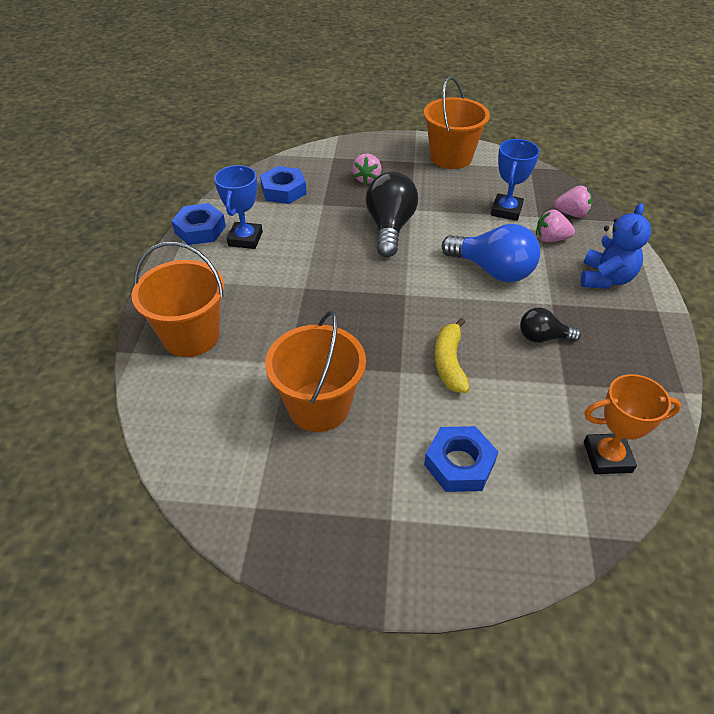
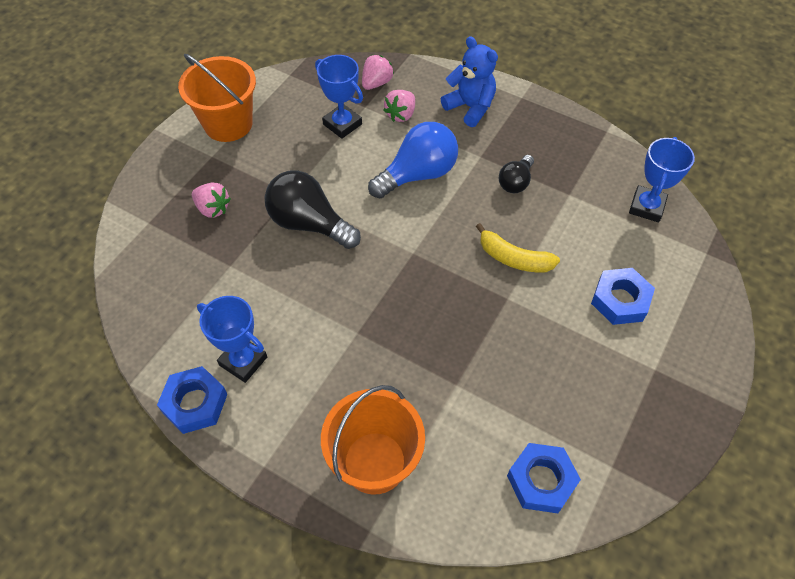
camera: 65 degrees left, 10 degrees up
blue nut [260,166,307,204] -> blue nut moved to [507,443,581,513]
orange bucket [265,310,366,432] -> none
orange trophy [584,374,681,474] -> blue trophy [629,137,695,222]

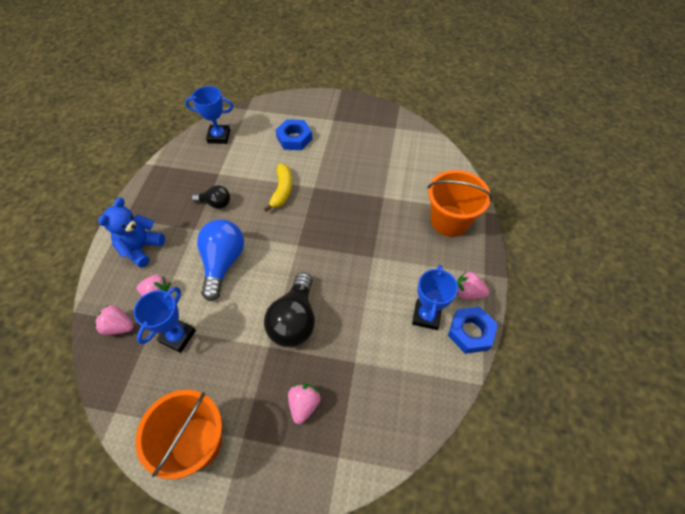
camera: 110 degrees left, 0 degrees up
blue light bulb [368,122,458,198] -> blue light bulb turned 60 degrees clockwise [197,219,244,301]
blue nut [507,443,581,513] -> none
none -> pink strawberry [457,271,490,300]

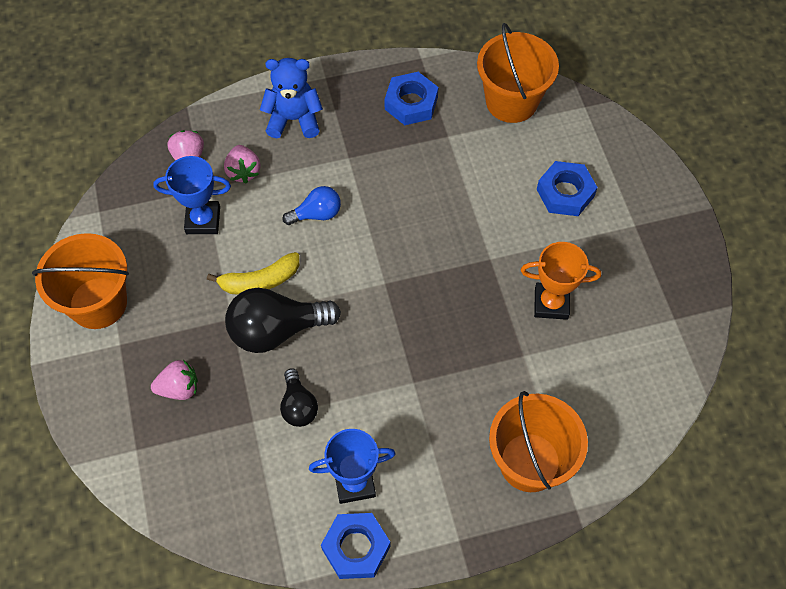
camera: 65 degrees right, 5 degrees up
blue trophy [185,86,233,144] -> orange bucket [477,23,559,123]
black light bulb [191,185,230,209] -> black light bulb moved to [280,368,318,427]
blue light bulb [197,219,244,301] -> blue light bulb [283,186,341,225], size x0.56
yellow banana [264,164,292,212] -> yellow banana moved to [207,252,299,294]
pink strawberry [457,271,490,300] -> none
none -> blue nut [385,72,438,125]
none -> orange trophy [521,242,601,320]

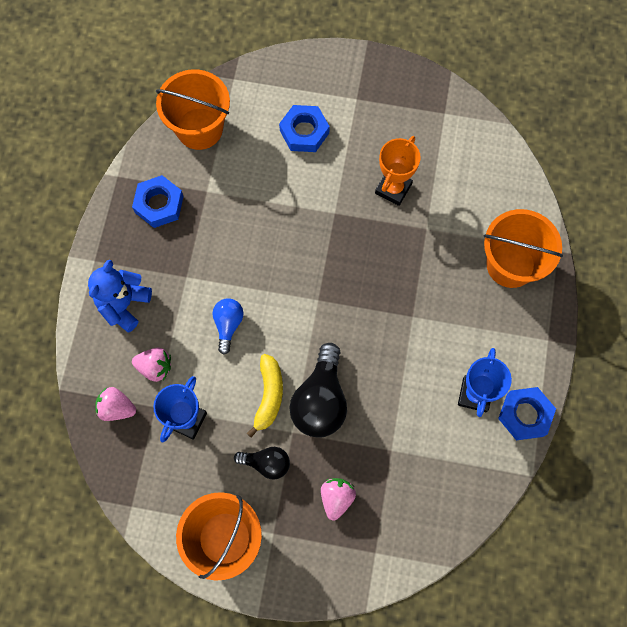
camera: 65 degrees left, 10 degrees up
black light bulb [280,368,318,427] -> black light bulb moved to [234,447,290,480]

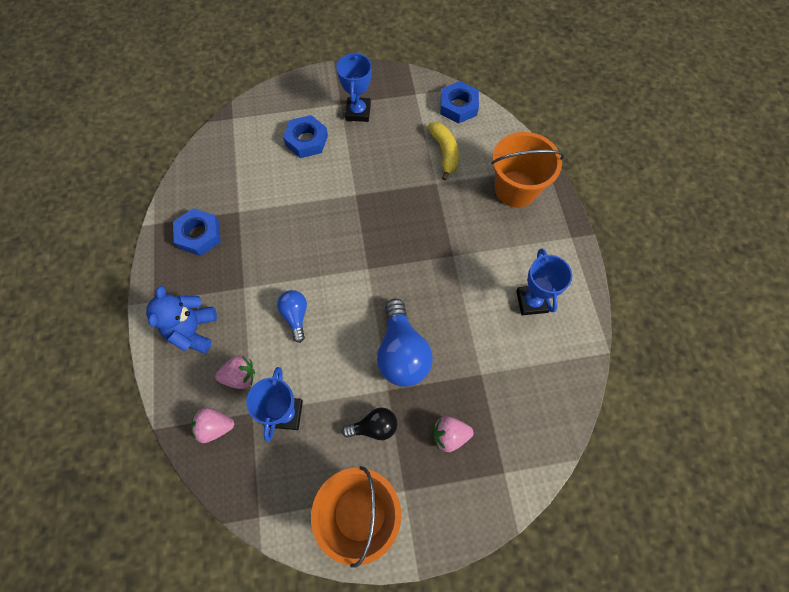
camera: 20 degrees left, 5 degrees down
orange bucket [156,69,230,150] -> none
yellow banana [247,354,283,437] -> yellow banana moved to [428,122,459,180]
black light bulb [289,343,347,438] -> blue light bulb [377,299,433,387]
pink strawberry [321,478,356,521] -> pink strawberry turned 90 degrees counterclockwise [434,416,474,452]
orange trophy [375,136,421,206] -> none
blue nut [498,387,556,440] -> blue nut moved to [440,81,479,124]
none -> blue trophy [336,52,372,122]

